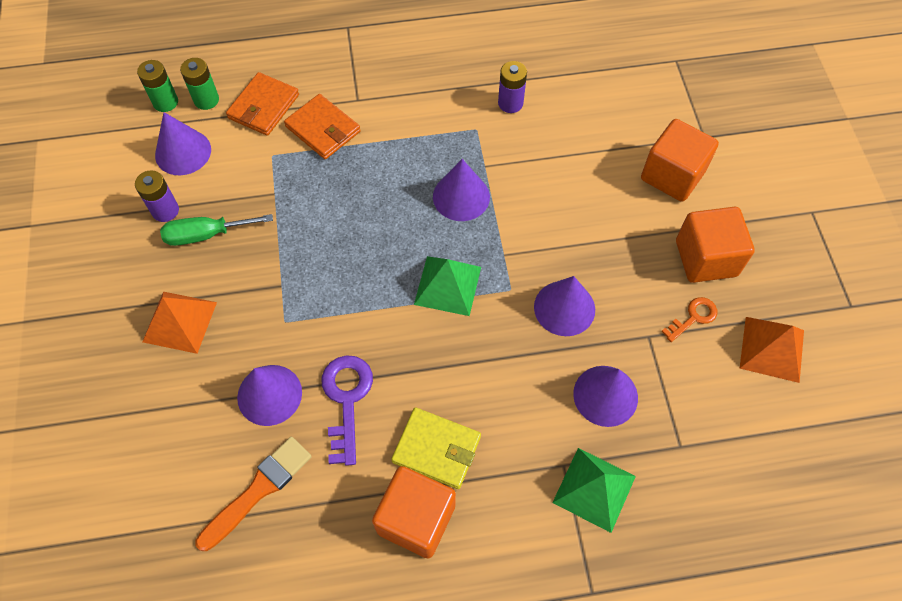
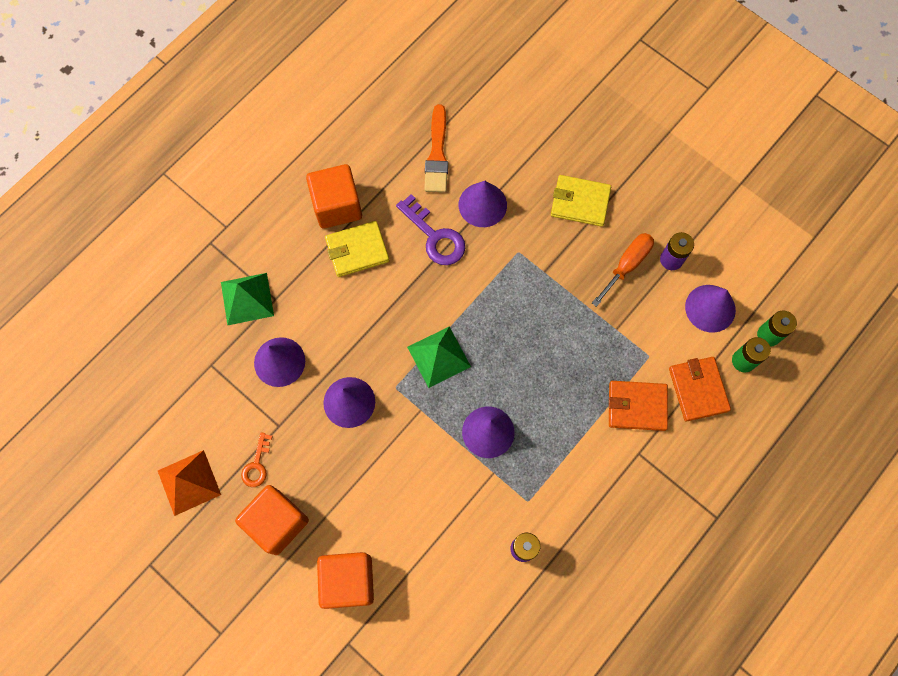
camera: 140 degrees right, 10 degrees up
orange pyramid [142,292,217,354] -> yellow wallet [551,175,611,227]
green screwdriver [160,214,273,246] -> orange screwdriver [592,233,654,307]

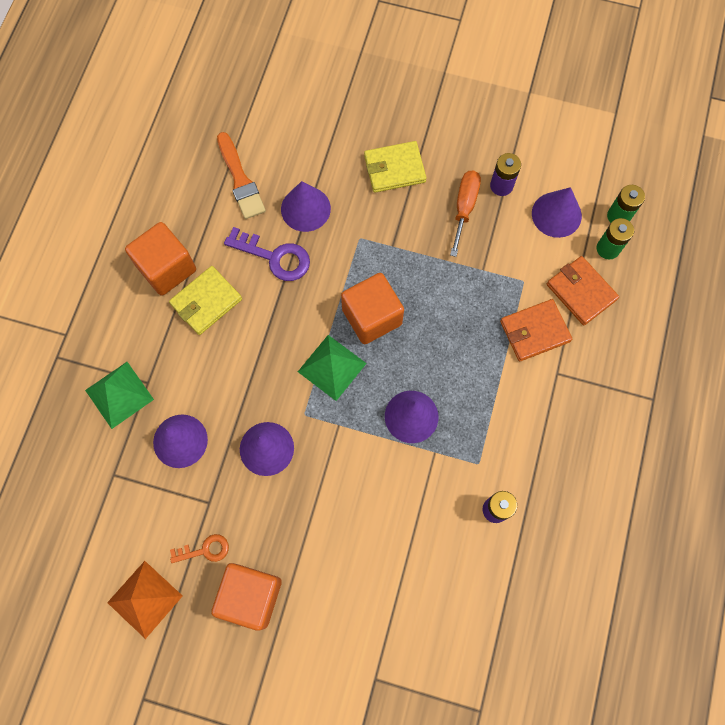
camera: 25 degrees left, 0 degrees up
orange key [241,432,273,487] -> orange key turned 90 degrees counterclockwise [170,534,229,563]
orange cube [317,552,374,609] -> orange cube moved to [341,273,404,344]

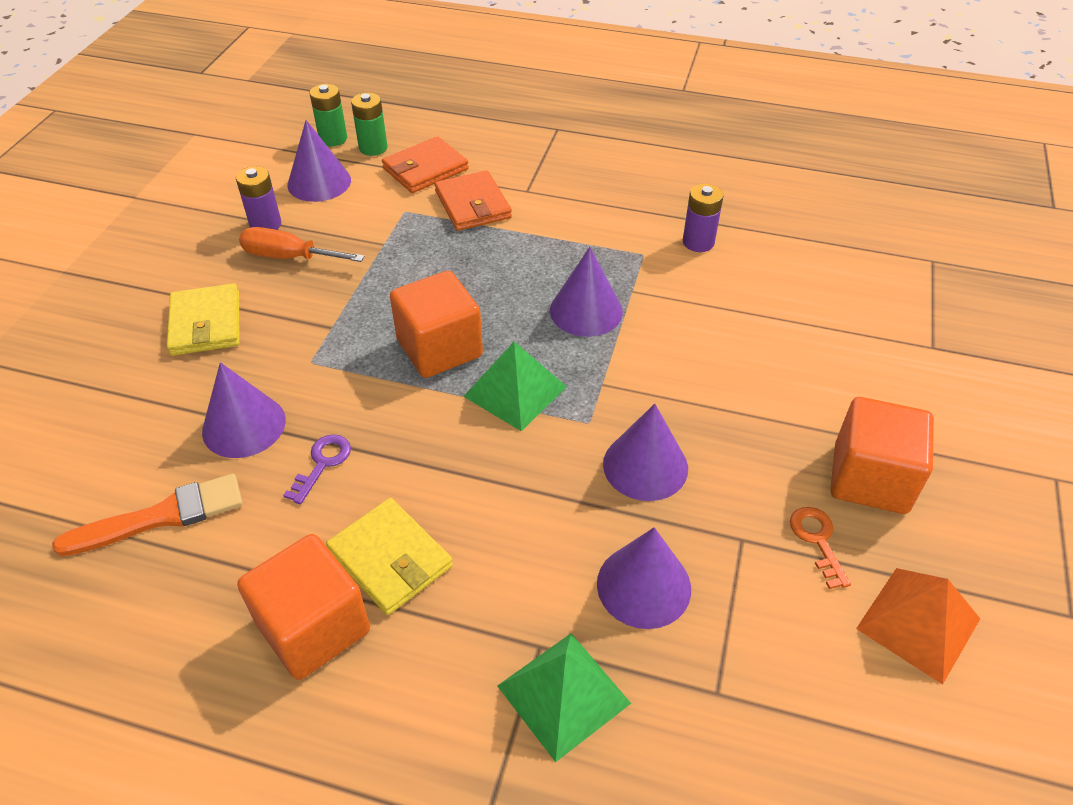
camera: 90 degrees left, 25 degrees down
purple key [224,227,310,281] -> purple key [283,434,351,504], size x0.59

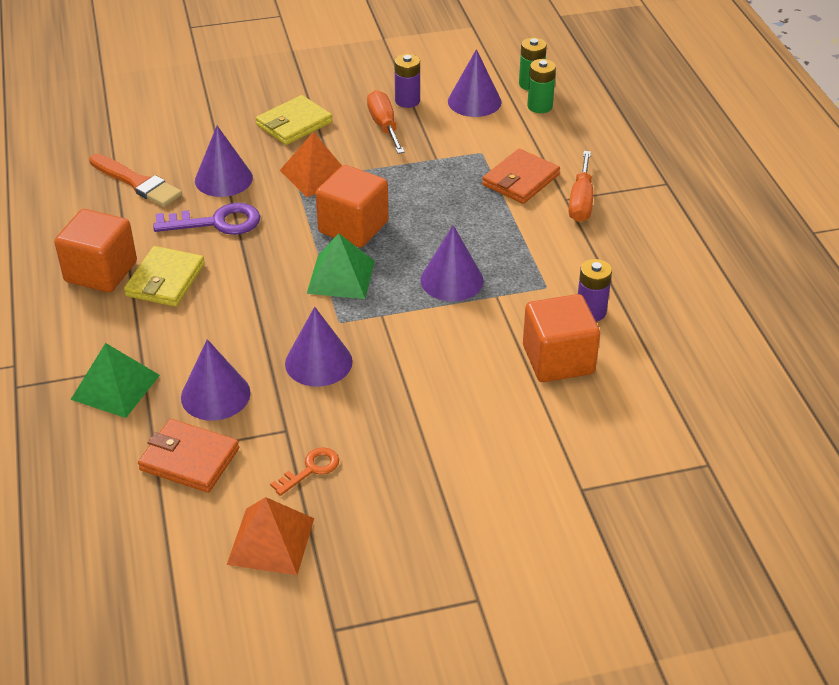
camera: 60 degrees right, 5 degrees down
purple key [283,434,351,504] -> purple key [153,203,260,235], size x1.69
orange wallet [382,136,469,193] -> orange wallet moved to [138,419,239,493]
orange cube [830,397,934,514] -> orange cube moved to [523,294,600,382]
none -> orange pyramid [280,132,342,197]
none -> orange screwdriver [569,151,593,222]

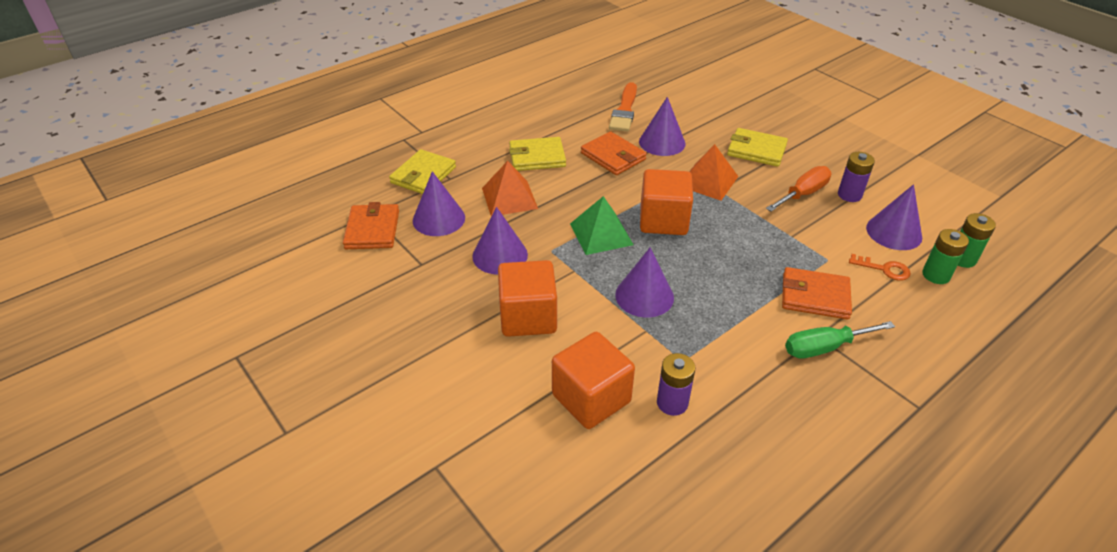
camera: 65 degrees right, 0 degrees up
orange cube [54,209,137,293] -> orange cube moved to [498,260,557,337]
green pyramid [71,343,160,418] -> yellow wallet [389,149,456,194]
purple key [153,203,260,235] -> orange wallet [581,131,647,175]
orange pyramid [227,497,314,575] -> orange pyramid moved to [482,161,538,217]
orange key [270,447,339,496] -> orange key moved to [849,254,911,281]
orange screwdriver [569,151,593,222] -> green screwdriver [785,321,895,358]

